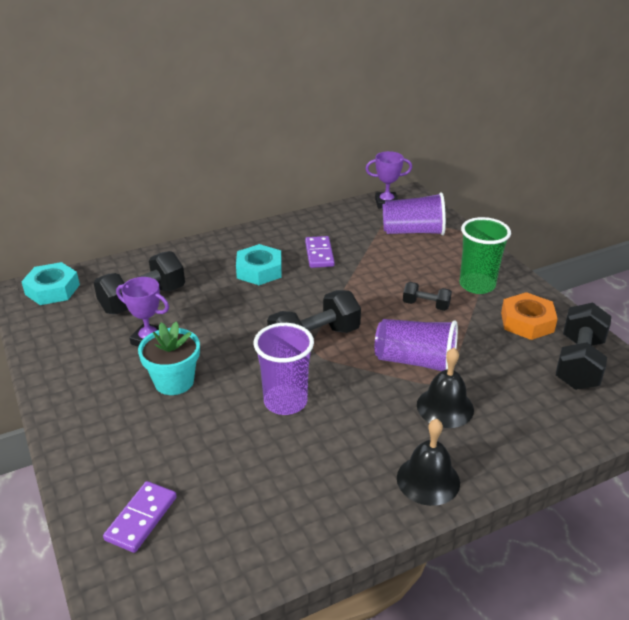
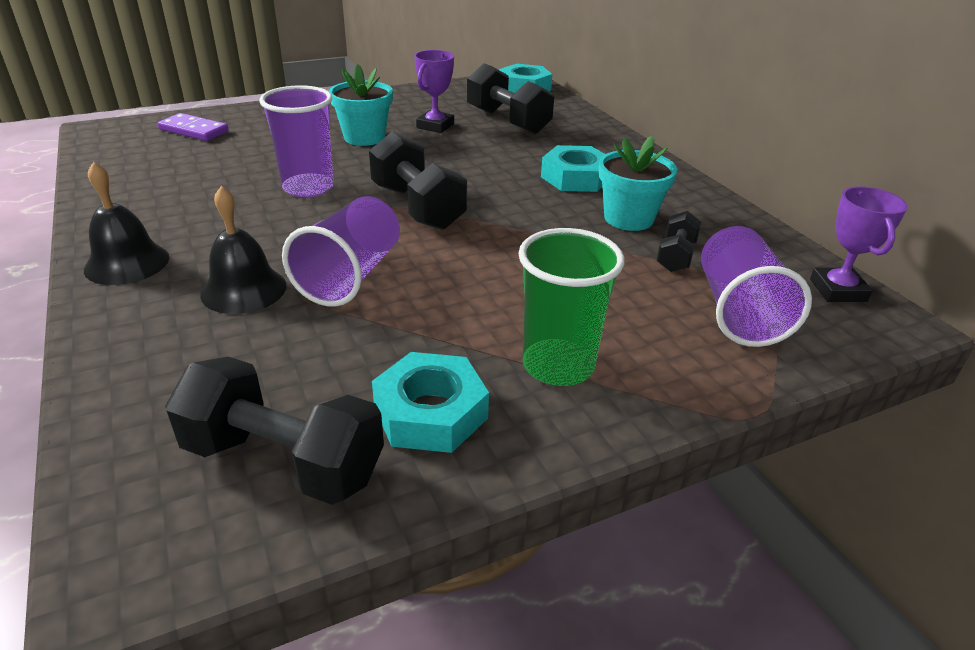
camera: 90 degrees right, 0 degrees up
purple domino [305,236,335,268] -> turquoise flower pot [599,135,677,231]
black dumbbell [403,282,452,311] -> black dumbbell moved to [656,211,702,272]
orange nut [501,292,558,340] -> turquoise nut [372,352,489,453]

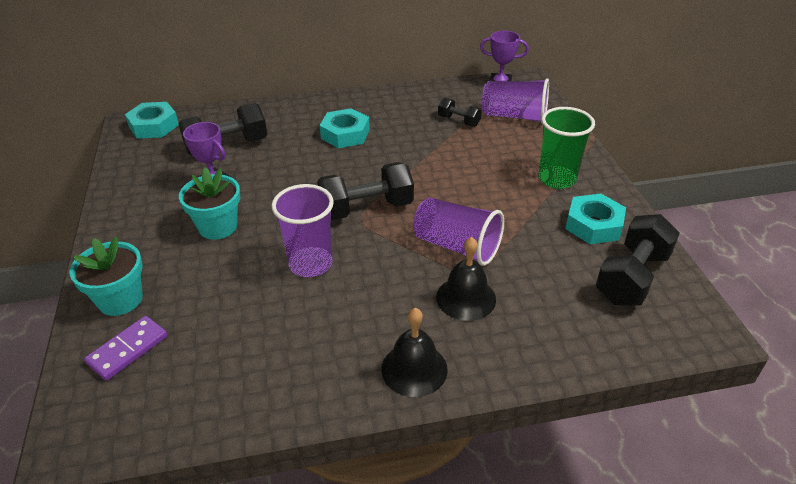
camera: 75 degrees left, 5 degrees up
turquoise flower pot [599,135,677,231] -> turquoise flower pot moved to [70,237,143,316]

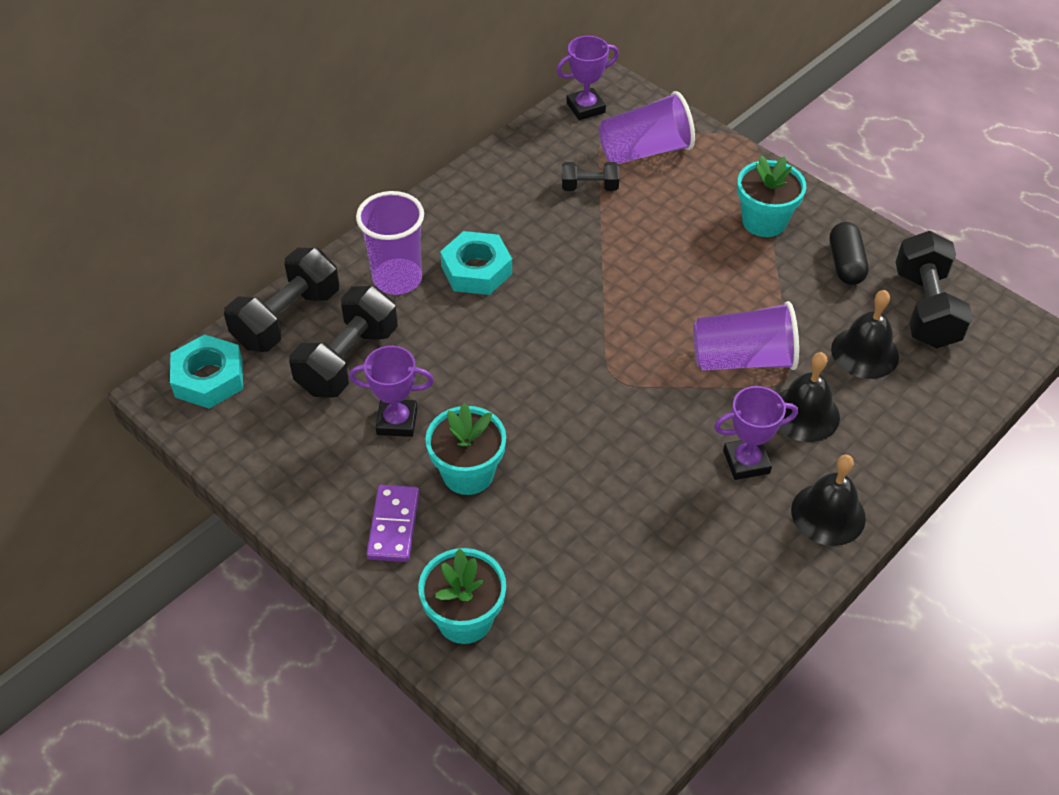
camera: 35 degrees left, 10 degrees up
purple domino [84,316,168,381] -> purple domino moved to [366,485,419,562]
purple cup [272,184,334,277] -> purple cup moved to [356,191,424,295]
black dumbbell [317,162,414,220] -> black dumbbell moved to [224,248,339,352]
green cup [538,107,595,189] -> turquoise flower pot [737,156,806,237]
turquoise nut [565,194,626,244] -> black capsule [830,222,869,285]
none -> purple trophy [714,386,798,480]
none -> black bell [831,290,899,379]

